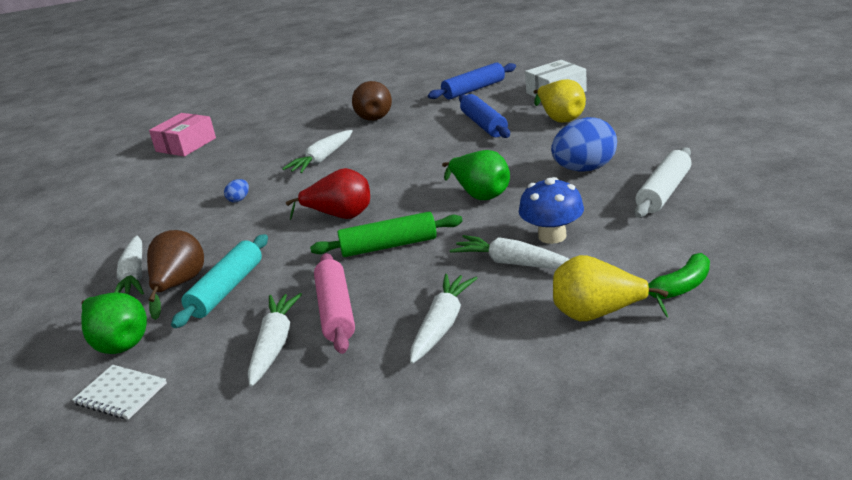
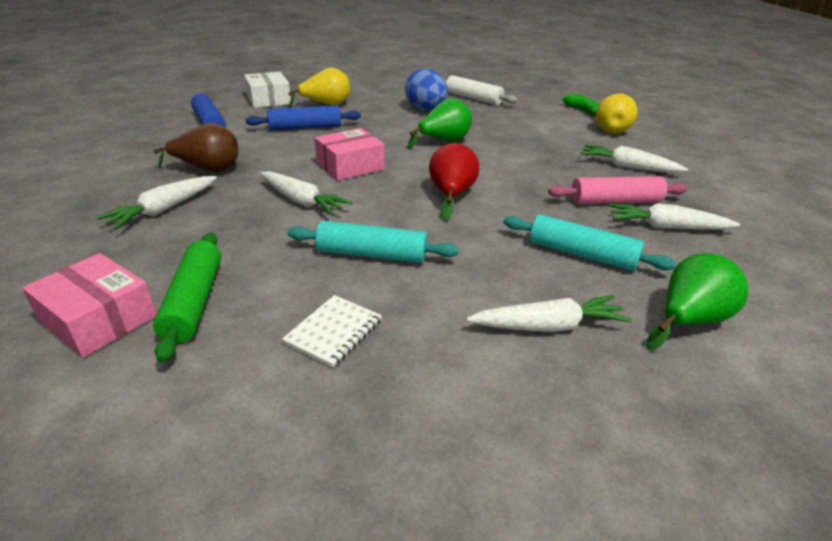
camera: 90 degrees left, 5 degrees up
white notebook [72,365,167,420] -> white notebook moved to [282,295,382,368]
brown pear [147,230,204,320] -> none
blue egg [224,179,249,203] -> turquoise rolling pin [287,220,459,263]
green rolling pin [310,212,463,257] -> green rolling pin moved to [153,233,221,363]
white carrot [450,235,569,269] -> white carrot moved to [96,176,217,229]
blue mushroom [519,177,584,244] -> none
none -> pink box [315,128,385,181]

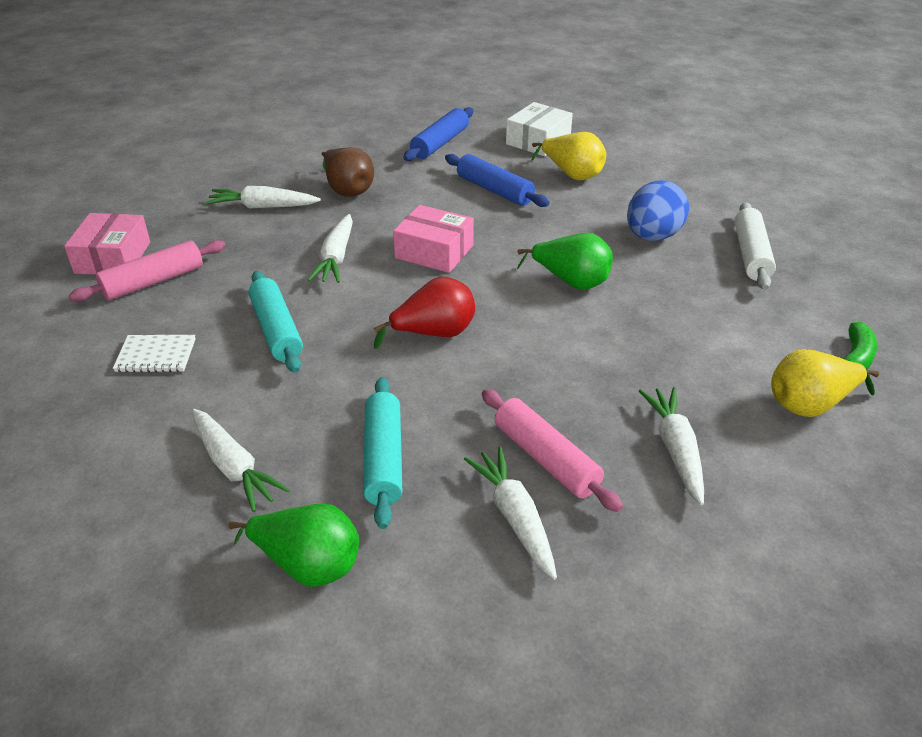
camera: 60 degrees right, 5 degrees up
green rolling pin [153,233,221,363] -> pink rolling pin [69,240,225,302]

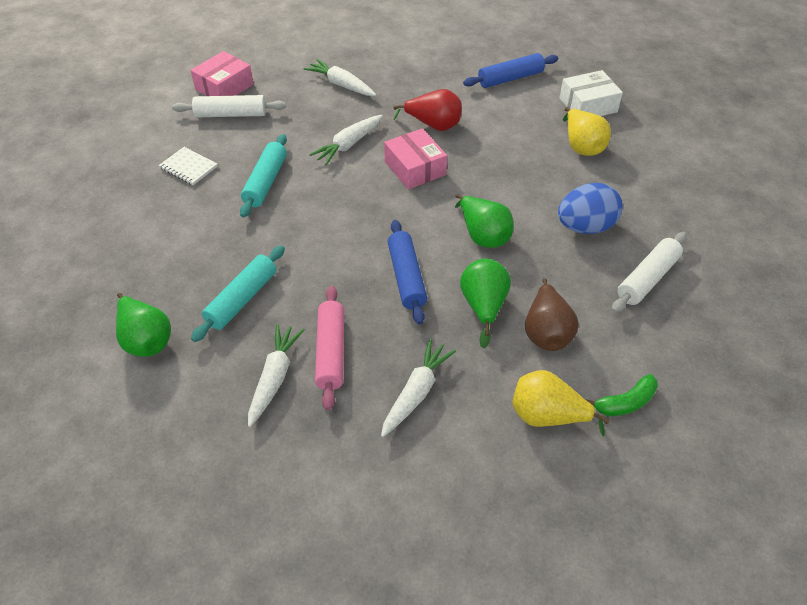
camera: 35 degrees right, 10 degrees up
pink rolling pin [69,240,225,302] -> white rolling pin [172,95,286,118]
white carrot [192,409,290,512] -> none
brown pear [322,147,374,197] -> brown pear moved to [525,278,579,351]
red pear [374,276,475,349] -> red pear moved to [393,89,462,131]
blue rolling pin [445,154,550,207] -> blue rolling pin moved to [388,220,427,325]
none -> green pear [460,258,511,348]

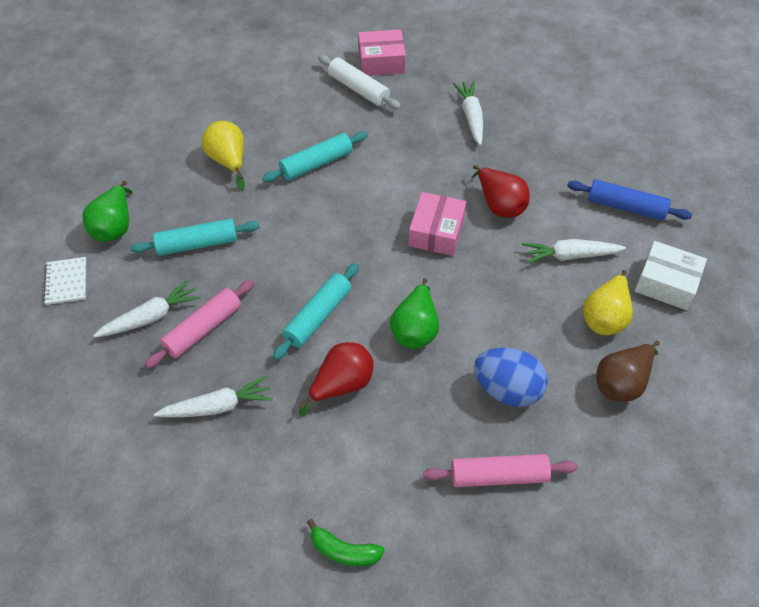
camera: 45 degrees right, 5 degrees up
white notebook [159,147,218,185] -> white notebook moved to [43,257,86,305]
white carrot [309,115,383,165] -> white carrot moved to [522,239,626,264]
blue rolling pin [388,220,427,325] -> turquoise rolling pin [273,263,359,360]
green pear [460,258,511,348] -> red pear [299,342,374,417]
yellow pear [512,370,610,437] -> yellow pear moved to [202,121,245,191]
brown pear [525,278,579,351] -> brown pear moved to [596,341,660,402]
white rolling pin [612,232,687,313] -> pink rolling pin [423,454,578,487]

